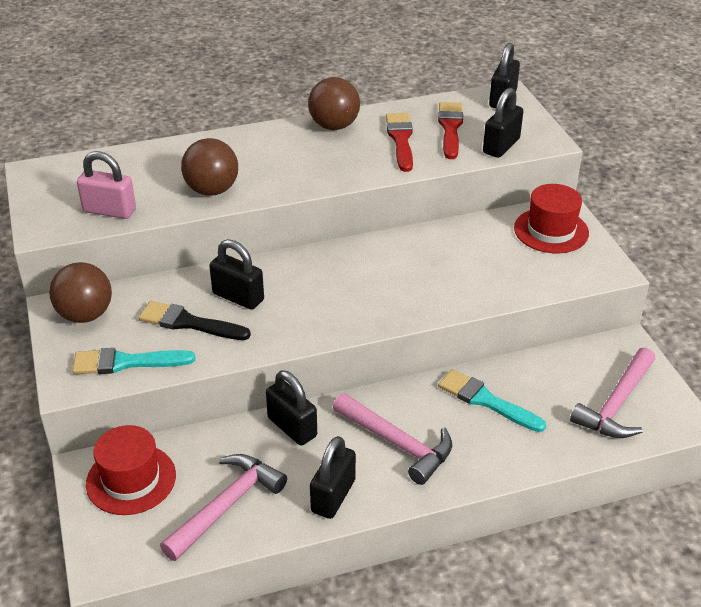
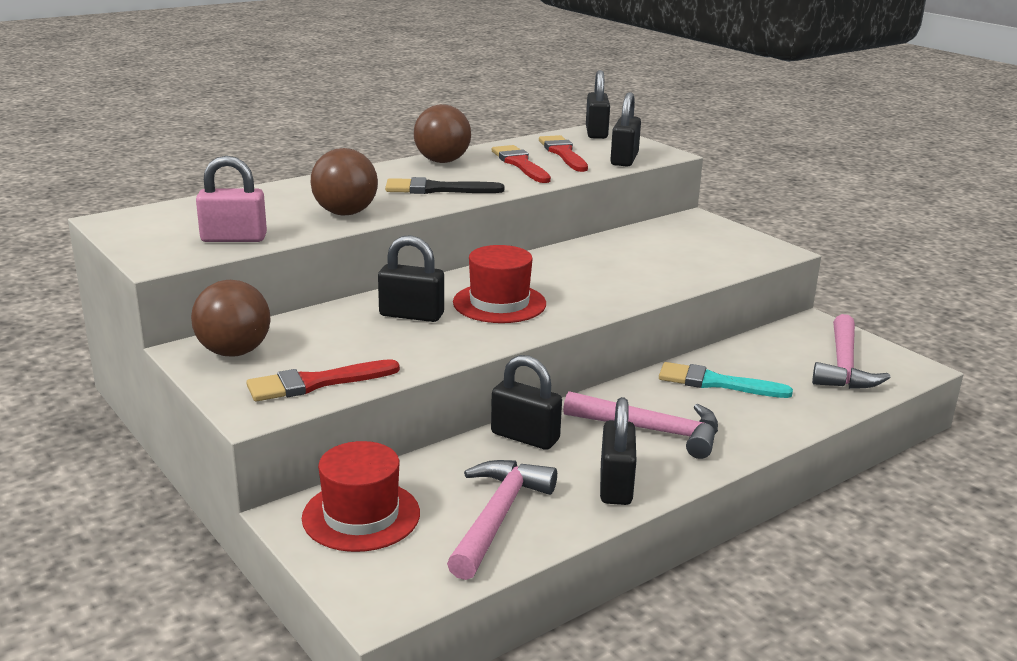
camera: 20 degrees left, 15 degrees down
turquoise brush [72,348,195,374] -> red brush [246,359,400,402]
black brush [139,301,251,340] -> black brush moved to [385,177,504,194]
red hat [514,184,589,253] -> red hat moved to [453,245,546,323]

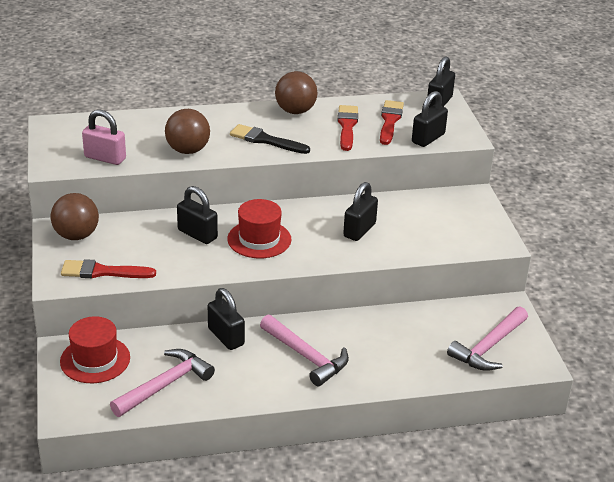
camera: 25 degrees right, 10 degrees up
black padlock [600,397,637,505] -> black padlock moved to [343,182,378,241]
turquoise brush [659,362,793,398] -> none

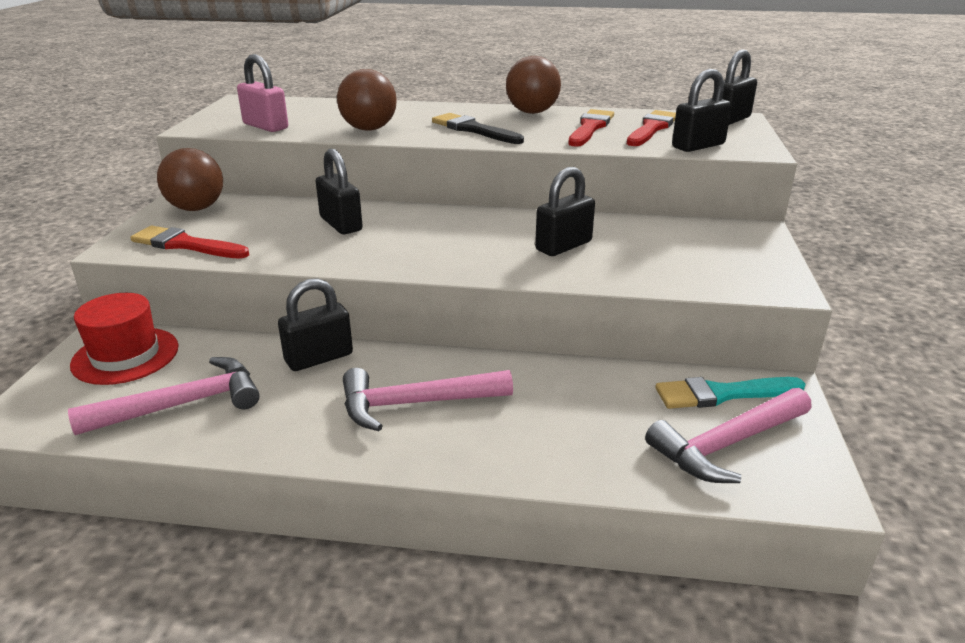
camera: 20 degrees right, 5 degrees down
black padlock [208,288,245,350] -> black padlock turned 75 degrees clockwise [278,278,353,371]
red hat [227,199,291,258] -> none
pink hammer [260,315,349,386] -> pink hammer turned 105 degrees clockwise [343,368,513,431]
none -> turquoise brush [656,377,805,409]

